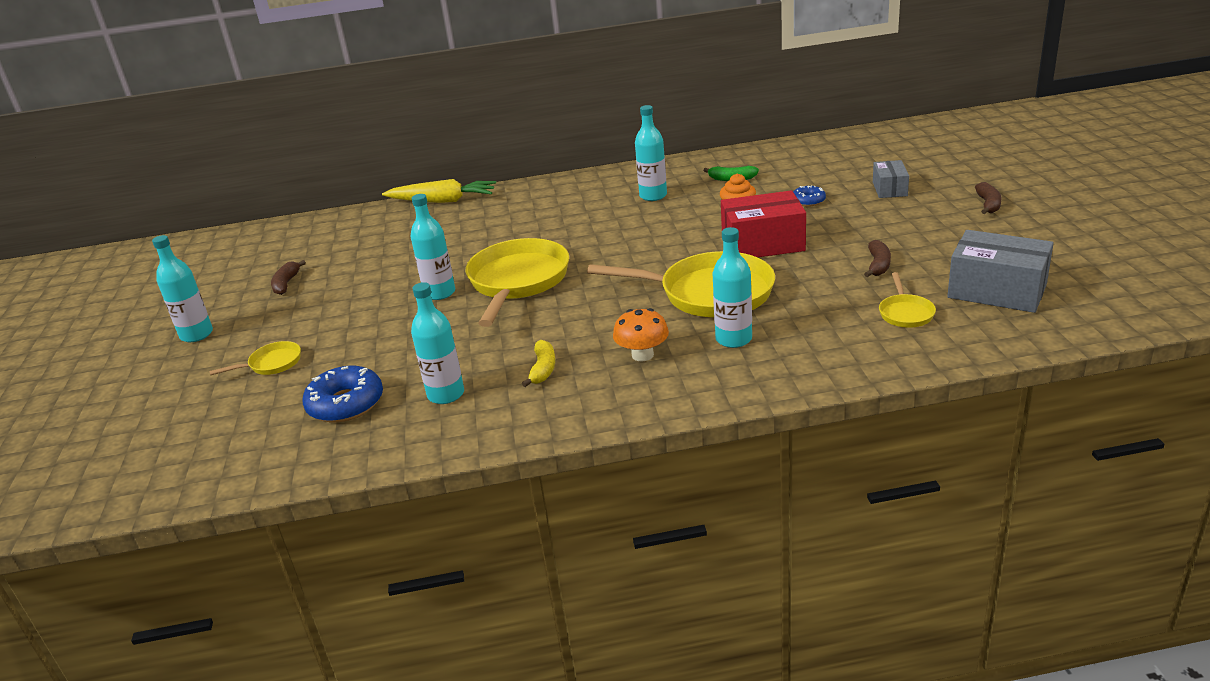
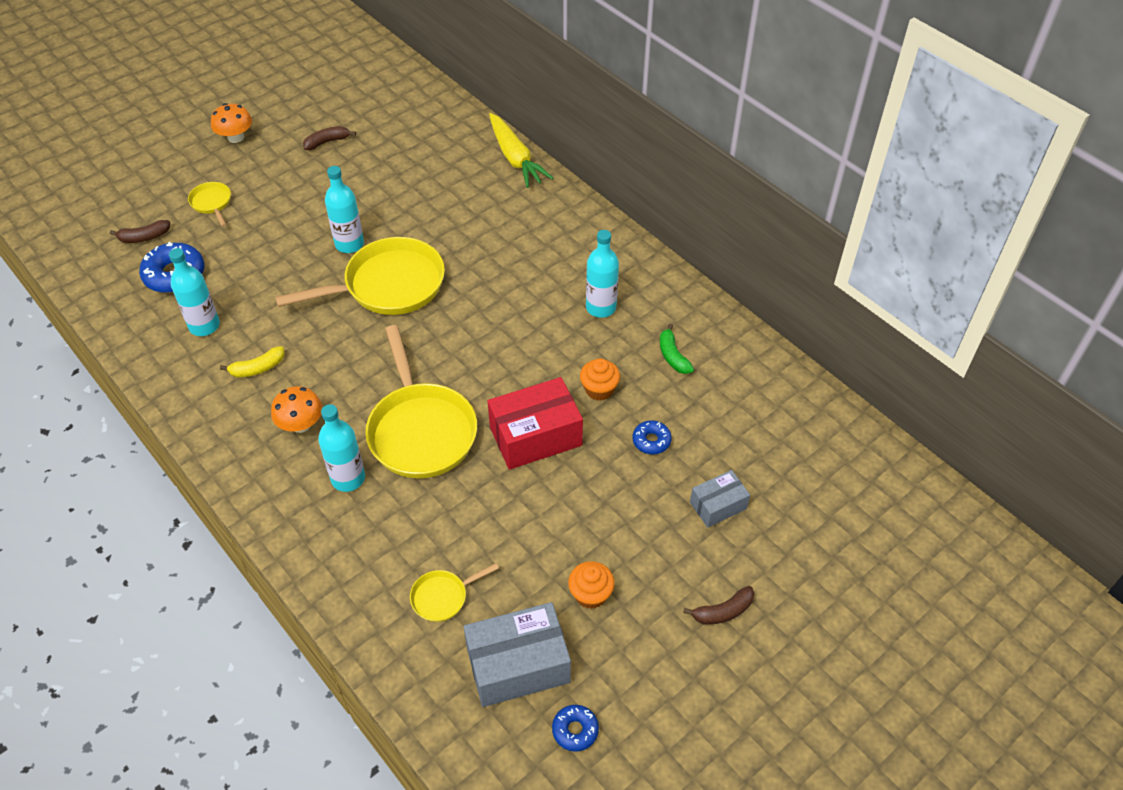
camera: 55 degrees right, 20 degrees up
turquoise bottle [152,235,213,342] -> orange mushroom [211,103,252,143]
yellow pan [209,341,301,375] -> yellow pan turned 150 degrees counterclockwise [188,182,231,227]
red box [721,190,806,257] -> red box turned 75 degrees counterclockwise [488,377,583,470]
brown banana [864,240,891,277] -> brown banana moved to [110,220,170,243]
grey box [947,230,1054,313] -> grey box turned 75 degrees clockwise [464,602,571,707]
none -> blue donut [552,705,599,752]
none -> orange cupcake [568,561,615,609]

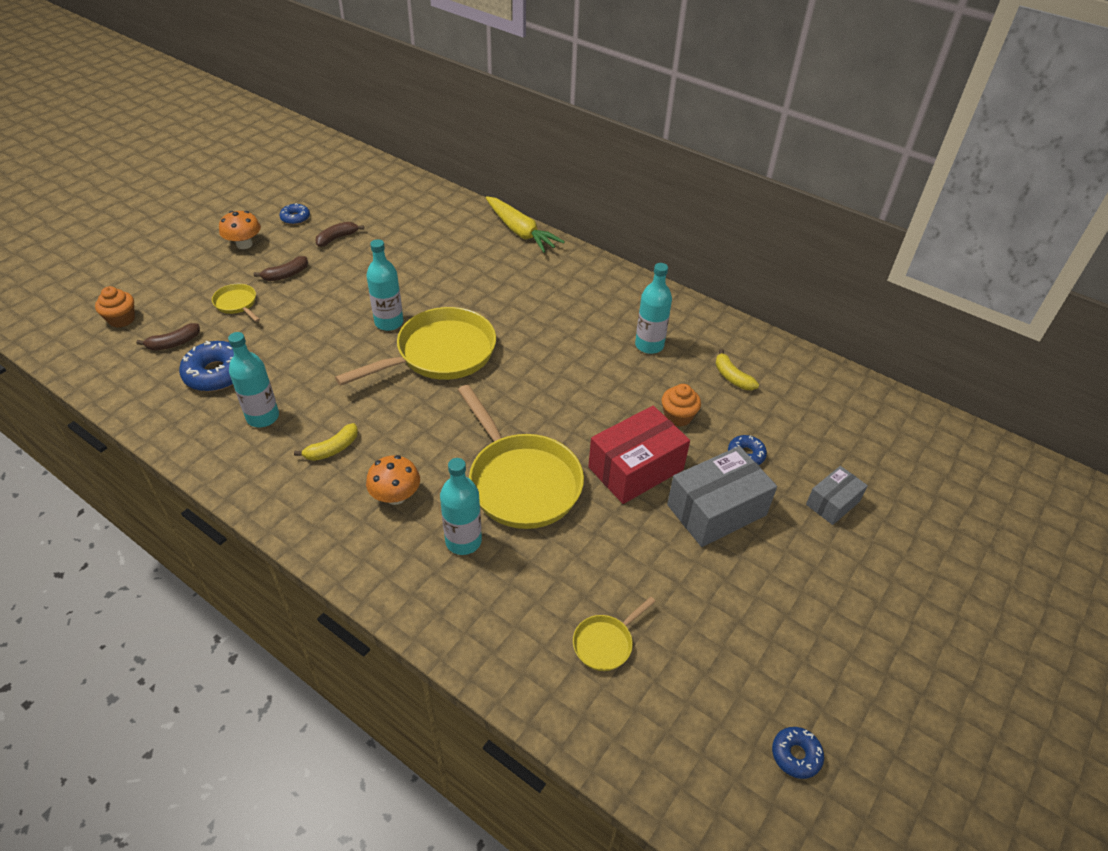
camera: 15 degrees left, 5 degrees down
grey box [464,602,571,707] -> grey box moved to [667,446,777,547]
orange cupcake [568,561,615,609] -> orange cupcake moved to [95,286,135,328]
green banana [660,324,694,374] -> yellow banana [715,349,759,390]
brown banana [683,586,754,624] -> brown banana moved to [254,256,308,281]
none -> blue donut [280,203,310,225]

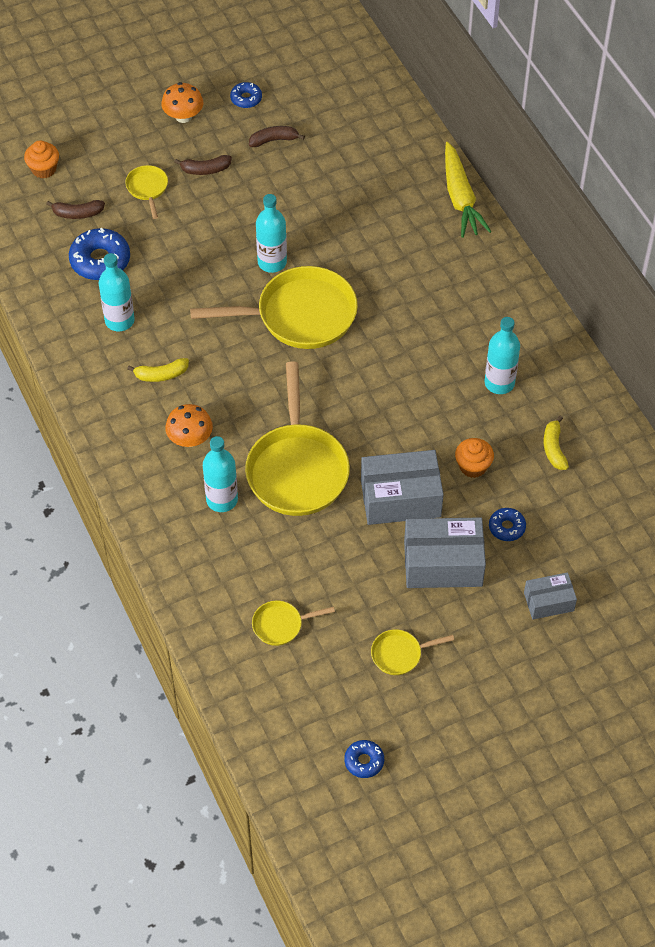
camera: 30 degrees right, 10 degrees up
red box [588,406,690,504] -> grey box [361,450,444,525]
none -> yellow pan [371,629,454,675]

